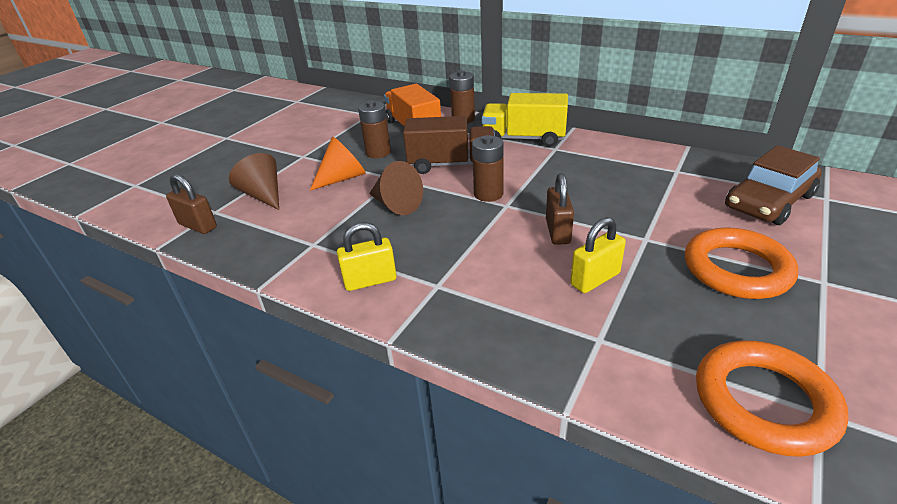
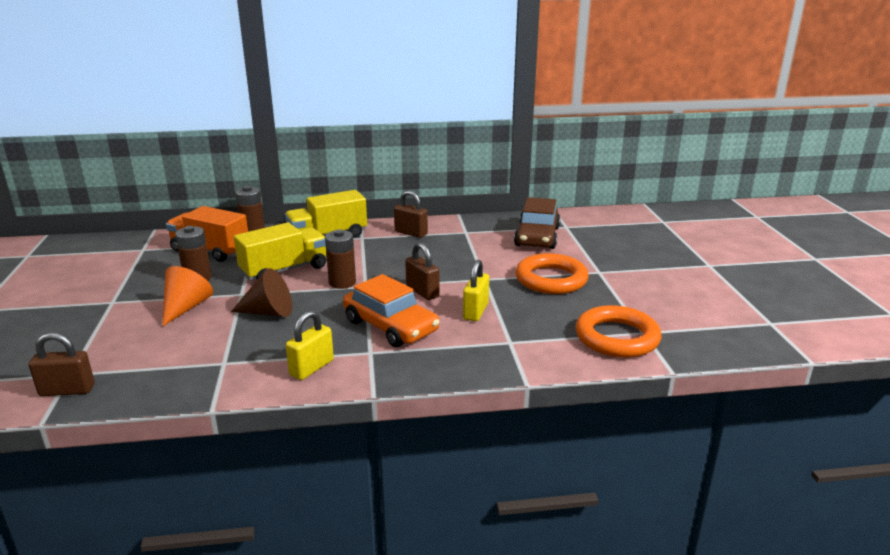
camera: 40 degrees left, 10 degrees down
brown cone [229,153,279,210] -> none
brown truck [403,116,495,174] -> yellow truck [234,222,326,280]
none -> orange car [343,274,439,347]
none -> brown padlock [394,190,428,238]

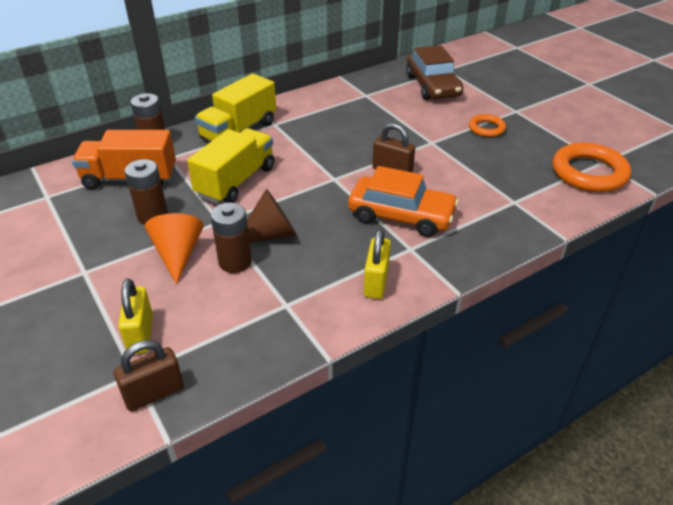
camera: 25 degrees left, 15 degrees up
brown battery [325,229,356,289] -> brown battery moved to [211,202,252,273]
brown padlock [394,190,428,238] -> none
yellow padlock [463,260,489,321] -> yellow padlock moved to [118,279,153,354]
orange ring [516,253,589,294] -> orange ring [469,114,506,137], size x0.54

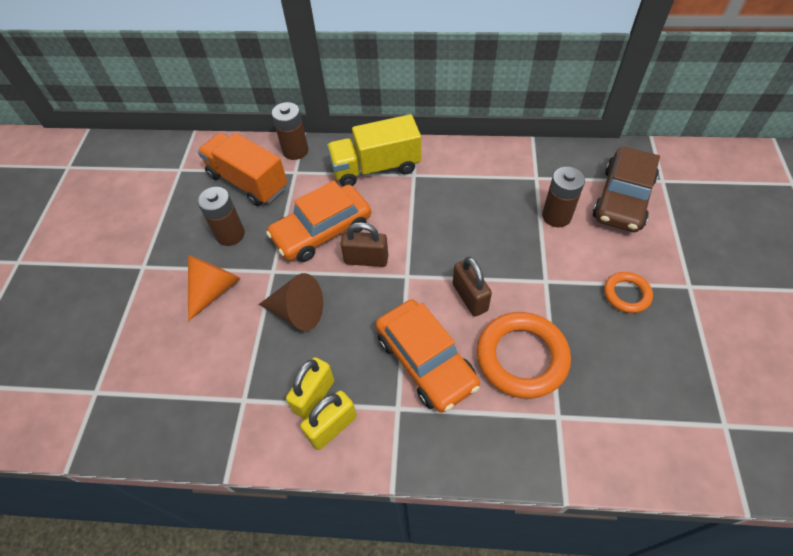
camera: 40 degrees right, 15 degrees up
brown padlock [114,340,184,411] -> brown padlock moved to [340,222,388,267]
yellow padlock [118,279,153,354] -> yellow padlock moved to [286,357,334,419]
yellow truck [187,128,274,204] -> orange car [266,180,371,262]
brown battery [211,202,252,273] -> brown battery moved to [542,167,585,227]
orange ring [552,143,631,192] -> orange ring moved to [477,312,571,399]

